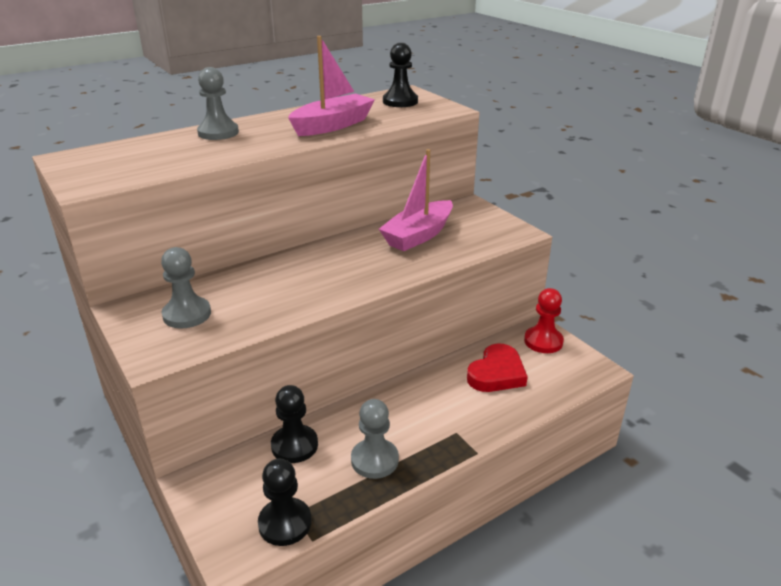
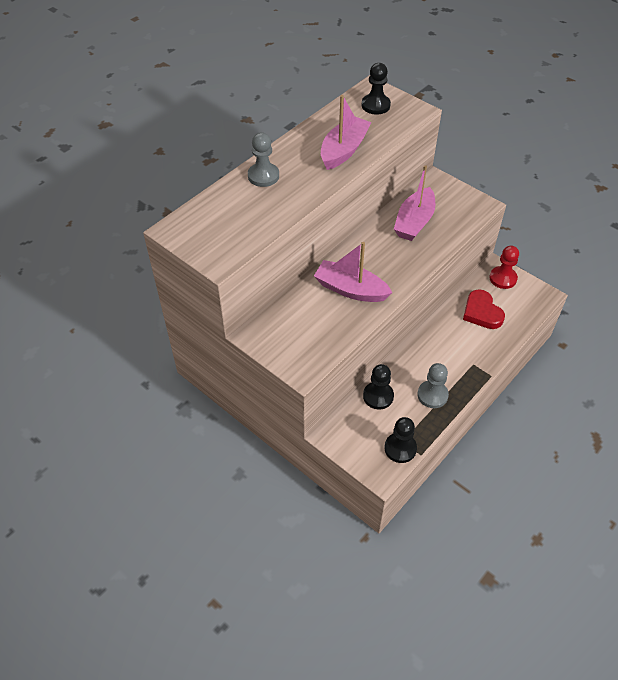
camera: 15 degrees left, 20 degrees up
grey pawn [161,247,211,329] -> none
red heart [467,344,528,392] -> red heart turned 135 degrees clockwise [463,289,505,329]
none -> pink boat [314,242,393,302]

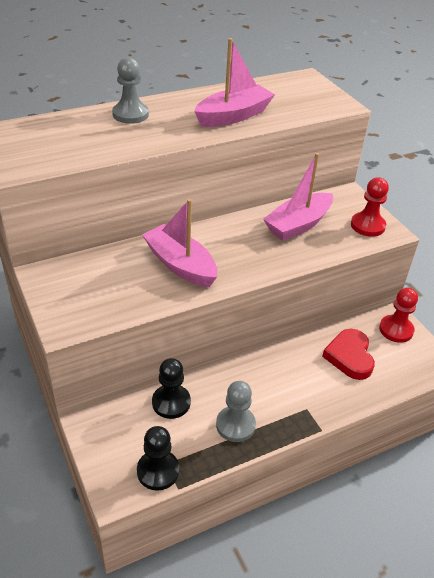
camera: 20 degrees right, 10 degrees down
black pawn [362,63,391,115] -> none
none -> red pawn [351,177,389,237]

